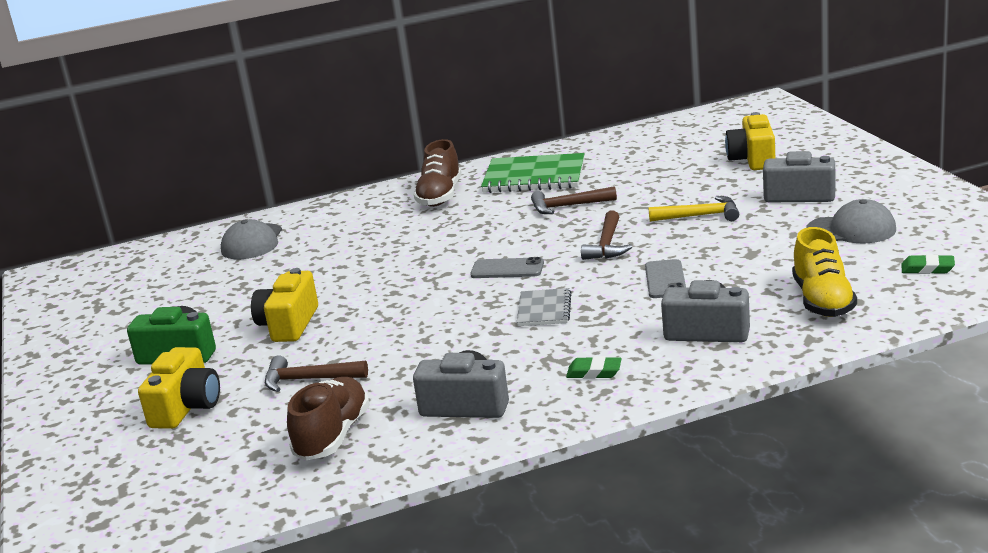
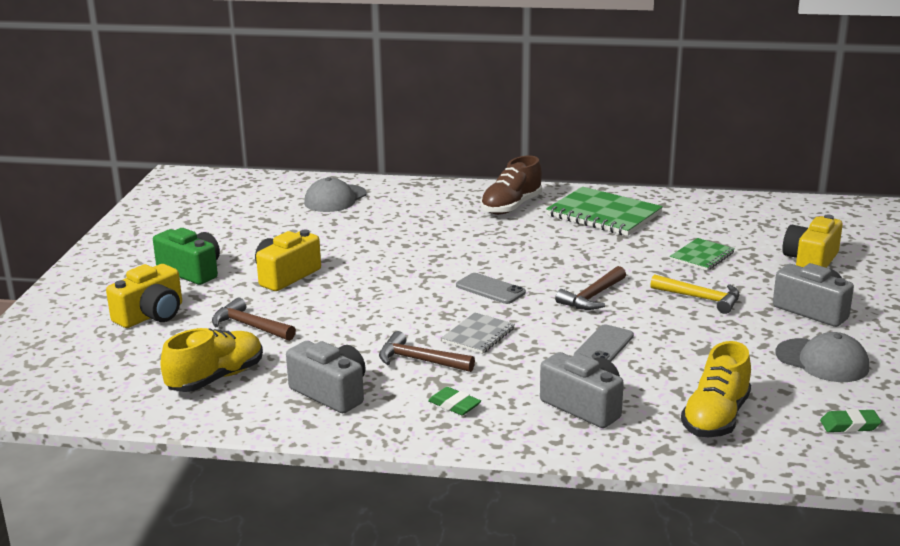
camera: 25 degrees right, 0 degrees up
brown shoe [287,377,370,460] -> yellow shoe [160,328,263,392]
brown hammer [531,186,617,214] -> brown hammer moved to [379,331,475,372]
green eraser [902,254,955,274] -> green eraser turned 45 degrees counterclockwise [820,409,882,433]
none -> green notebook [670,238,735,271]

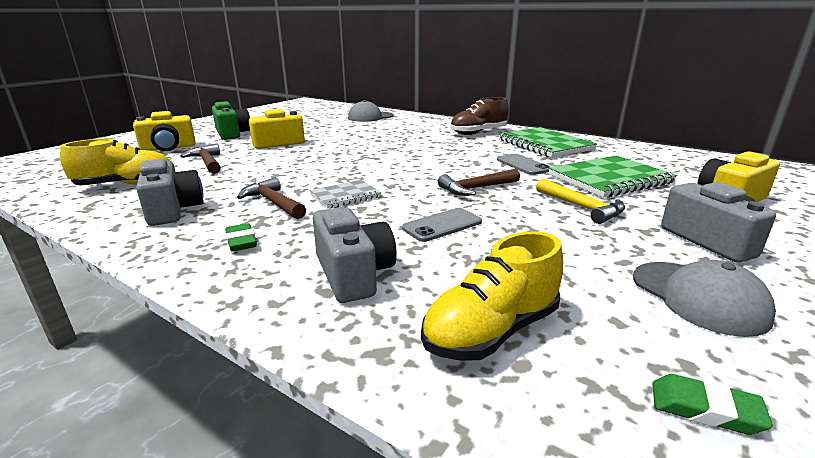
camera: 25 degrees right, 0 degrees up
grey phone [456,273,526,304] -> grey phone moved to [497,154,550,175]
green notebook [670,238,735,271] -> green notebook [548,156,677,198], size x1.81

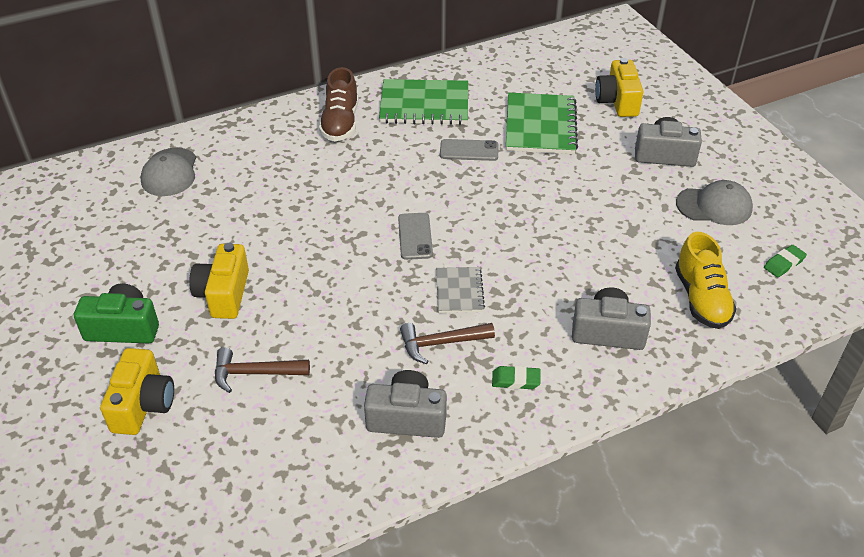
camera: 60 degrees left, 20 degrees up
yellow shoe [60,139,170,185] -> none
grey phone [402,208,482,242] -> grey phone moved to [398,213,433,260]
brown hammer [438,169,520,196] -> none
yellow hammer [536,179,625,224] -> none

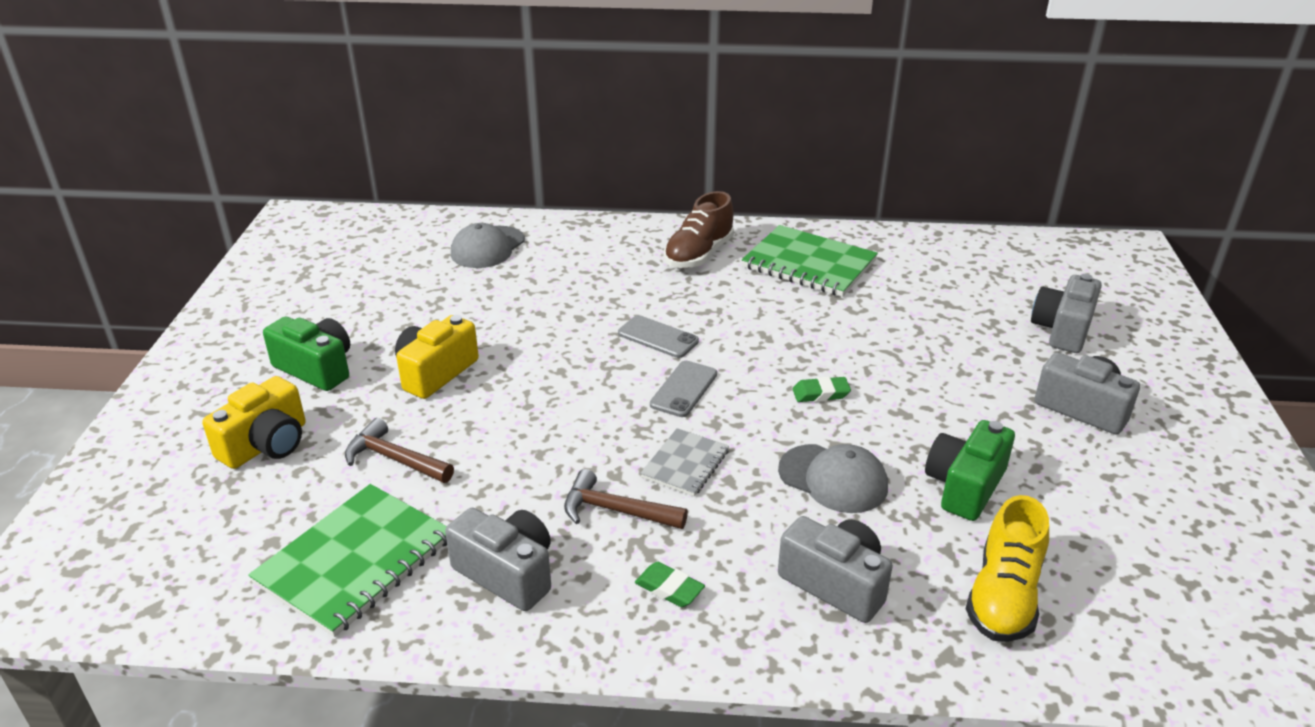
camera: 30 degrees right, 10 degrees down
grey phone [440,139,498,161] -> grey phone moved to [618,315,699,358]
green notebook [506,93,578,154] -> green notebook moved to [248,484,447,637]
yellow camera [595,58,643,117] -> grey camera [1031,274,1102,353]
grey cap [676,180,753,225] -> grey cap moved to [778,444,888,513]
green eraser [764,245,807,278] -> green eraser moved to [793,377,851,402]
none -> green camera [925,420,1015,521]

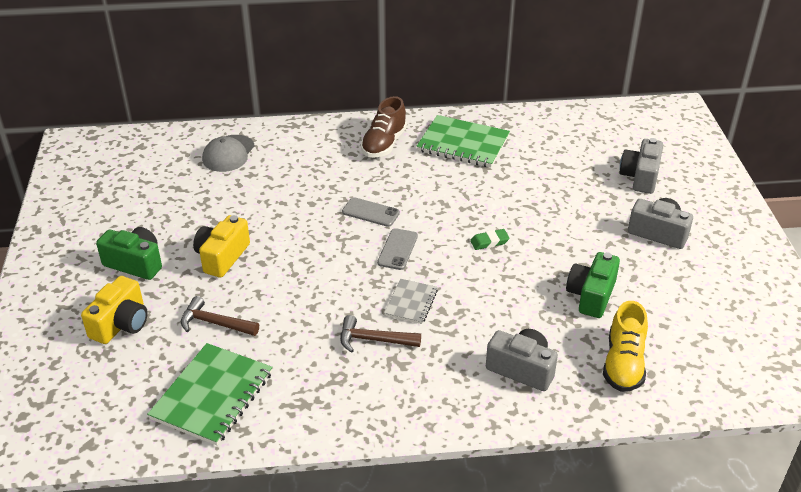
camera: 10 degrees left, 5 degrees up
grey camera [445,508,551,611] -> none
green eraser [635,562,705,607] -> none
grey cap [778,444,888,513] -> none

